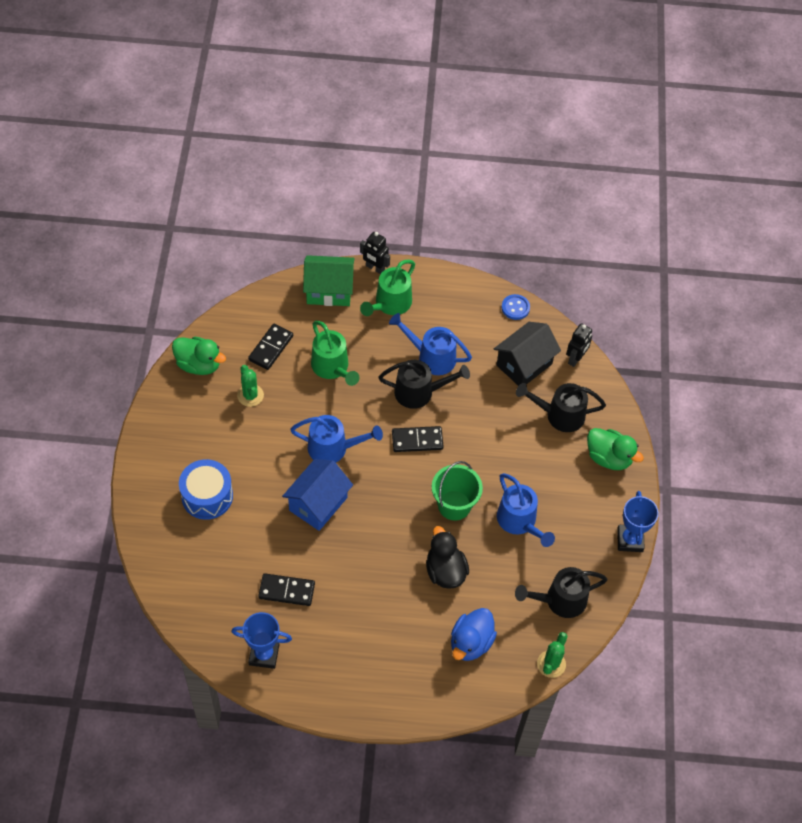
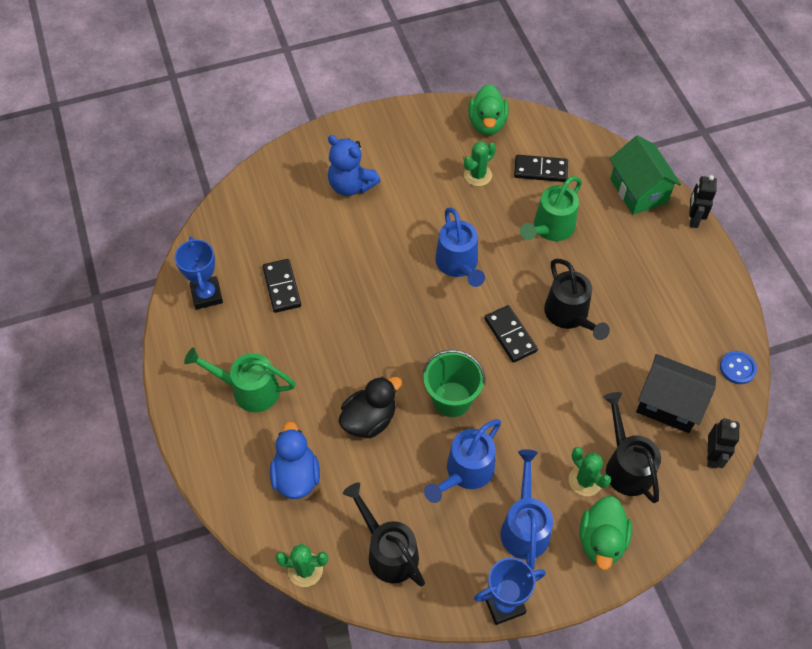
camera: 70 degrees right, 0 degrees up
blue drum [179,459,233,520] -> blue teddy bear [328,135,381,196]
blue house [282,459,353,531] -> none
green watering can [360,259,415,316] -> green watering can moved to [184,347,296,412]
blue watering can [389,313,472,375] -> blue watering can moved to [500,450,553,571]
blue duck [451,608,497,661] -> blue duck turned 75 degrees clockwise [270,421,320,499]
black robot [566,323,592,367] -> black robot turned 90 degrees counterclockwise [707,418,739,468]
none -> green cactus [569,447,611,496]

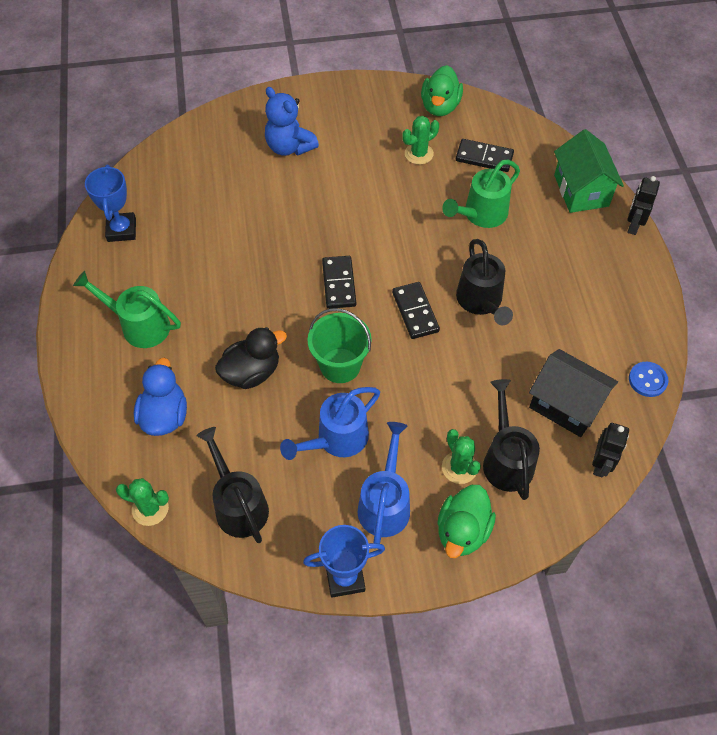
camera: 10 degrees right, 0 degrees up
black domino [262,259,301,313] -> black domino moved to [322,256,356,309]
blue watering can [435,208,485,287] -> none

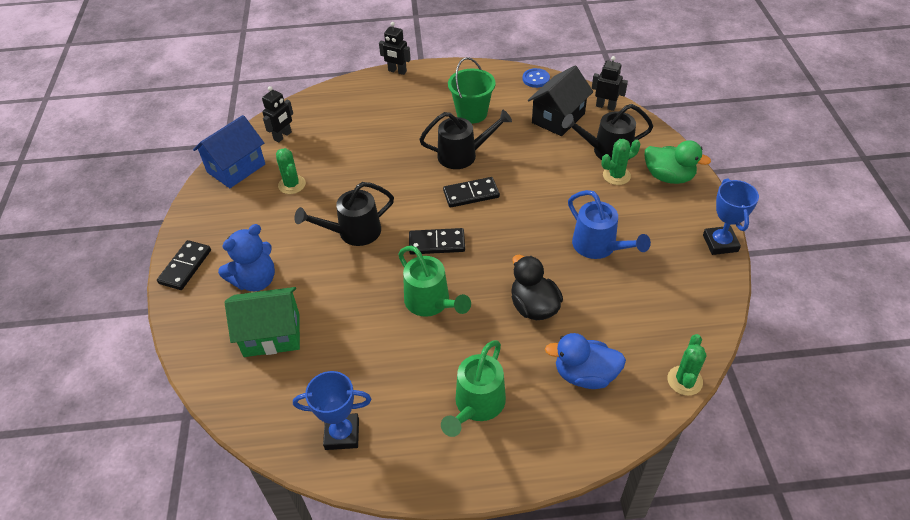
camera: 85 degrees left, 10 degrees down
black watering can [196,427,269,543] -> black watering can moved to [294,182,394,246]
green bucket [307,308,372,383] -> green bucket moved to [448,57,496,124]
blue watering can [358,422,410,544] -> none
green duck [421,65,463,116] -> blue house [193,115,265,188]
green watering can [442,160,520,228] -> green watering can moved to [398,246,471,317]
black domino [456,139,514,172] -> black domino moved to [157,240,211,290]
green house [554,129,624,213] -> green house moved to [225,287,300,357]
none -> black robot [262,86,293,143]

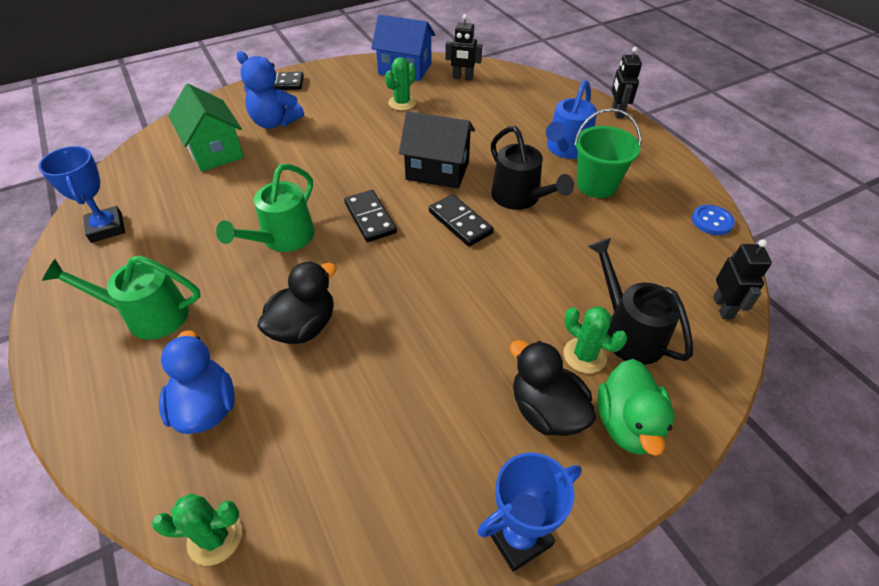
camera: 65 degrees right, 0 degrees up
black watering can [294,182,394,246] -> none
black house [528,66,593,136] -> black house moved to [399,111,475,188]
blue watering can [568,190,651,259] -> blue watering can moved to [546,80,597,159]
none -> black duck [510,340,596,436]

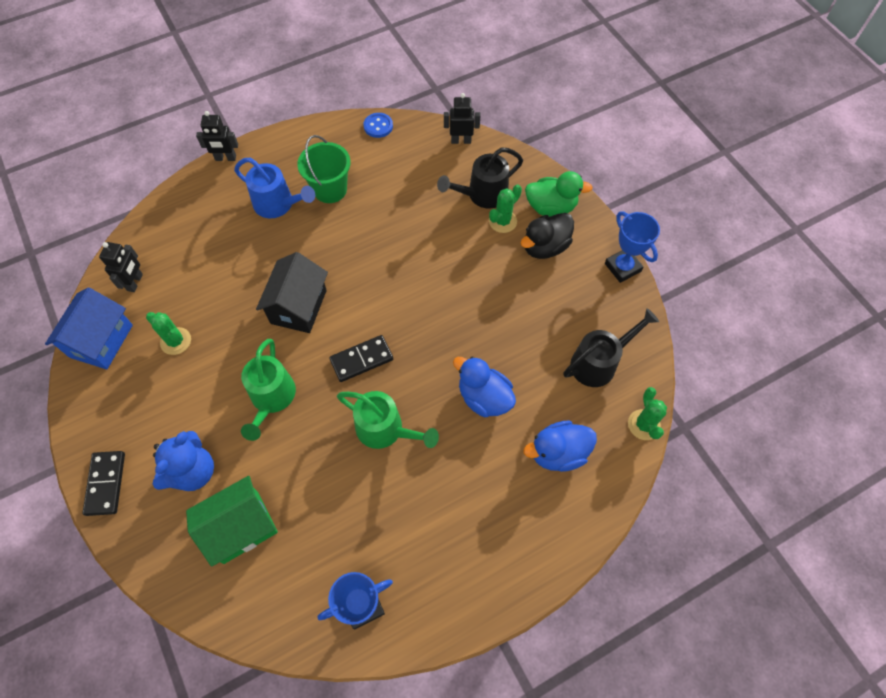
camera: 90 degrees left, 15 degrees up
green watering can [42,256,200,340] -> green watering can moved to [241,339,296,441]
black duck [257,261,337,344] -> blue duck [453,356,516,417]
black domino [429,194,494,246] -> none
black watering can [491,126,574,210] -> black watering can moved to [563,308,659,387]

